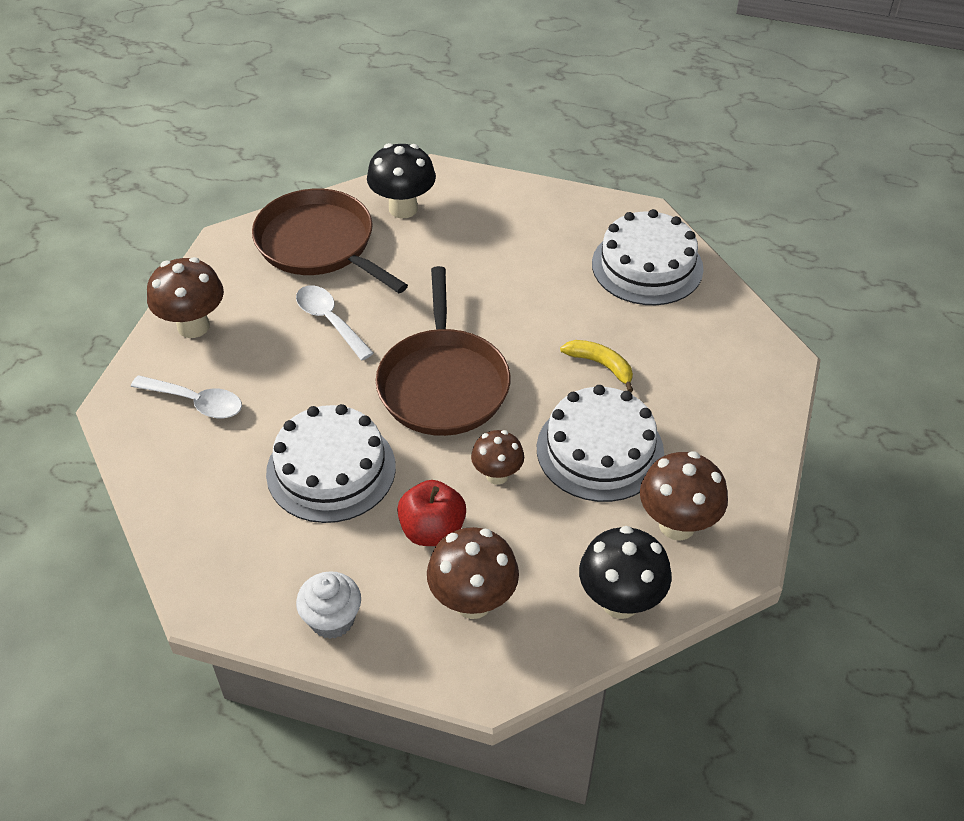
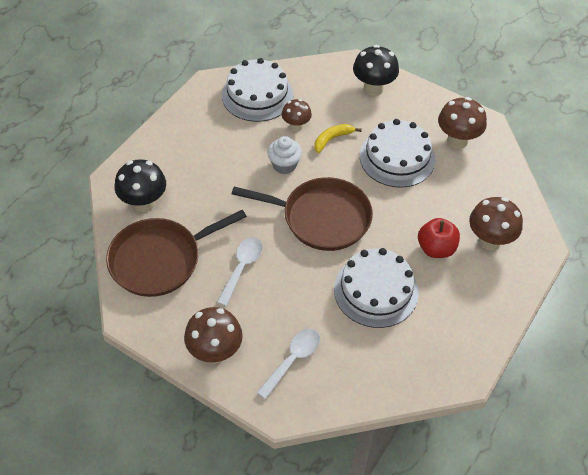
camera: 75 degrees left, 5 degrees up
white spoon [296,285,374,360] -> white spoon turned 135 degrees clockwise [217,237,263,306]
white cupcake [296,571,361,639] -> white cupcake moved to [267,136,302,174]
brown mushroom [471,430,524,485] -> brown mushroom moved to [282,99,312,131]
black mushroom [579,526,672,619] -> black mushroom moved to [353,45,399,96]

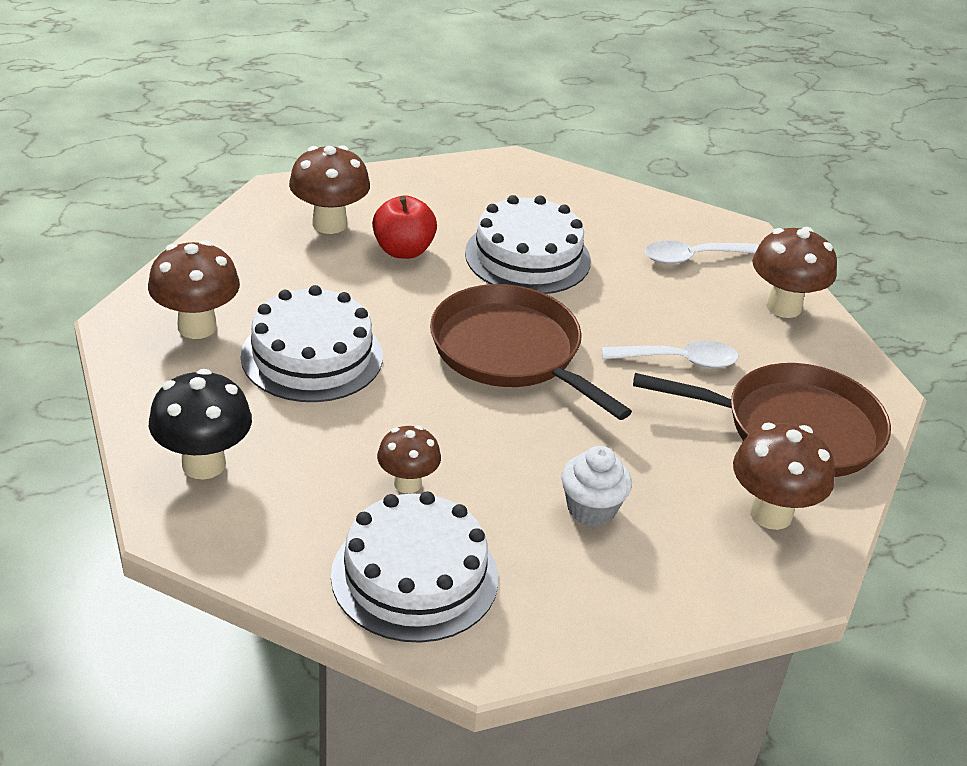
camera: 145 degrees left, 15 degrees down
black mushroom [115,159,166,212] -> brown mushroom [733,423,835,530]
white spoon [217,237,263,306] -> white spoon turned 150 degrees counterclockwise [602,341,739,368]
white cupcake [267,136,302,174] -> white cupcake moved to [561,446,632,527]
yellow banana [315,124,362,153] -> none

